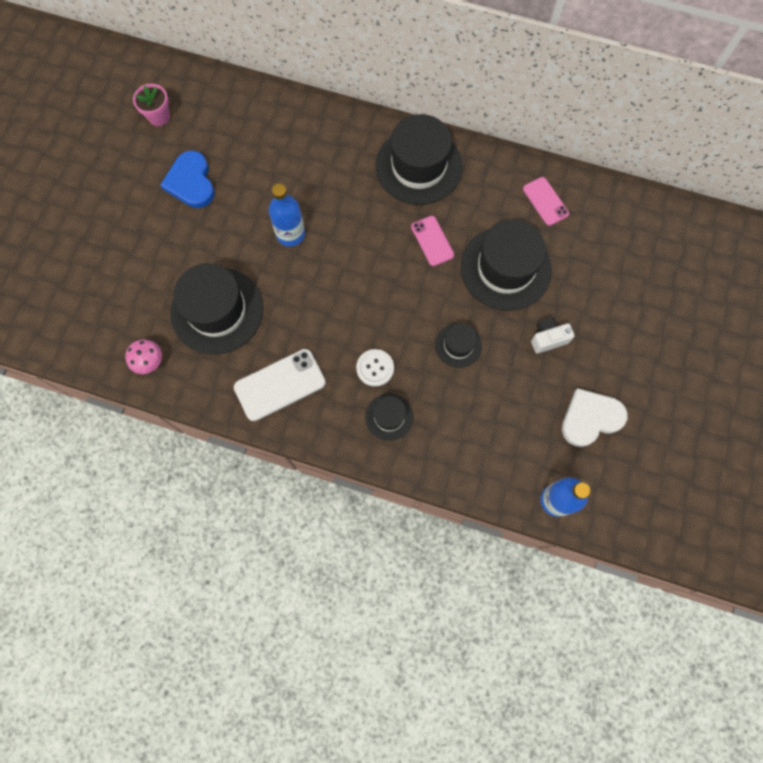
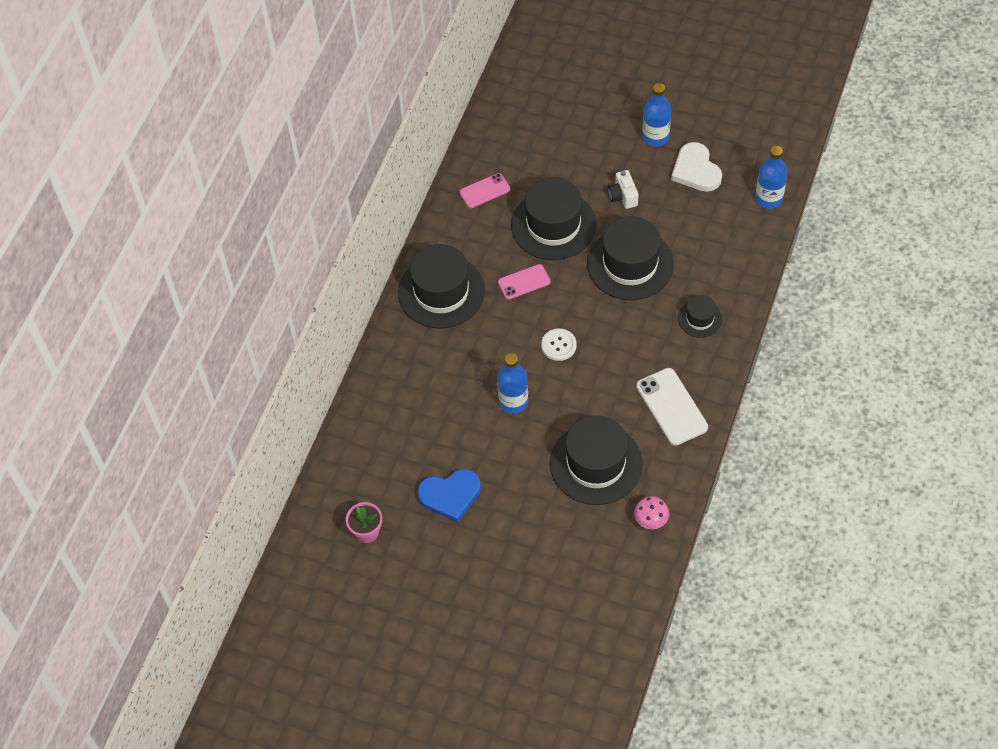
camera: 85 degrees left, 15 degrees down
white button [356,349,394,387] -> white button moved to [541,328,577,361]
black hat [435,323,482,368] -> black hat [587,216,674,300], size x2.00
none -> blue bottle [642,83,671,147]

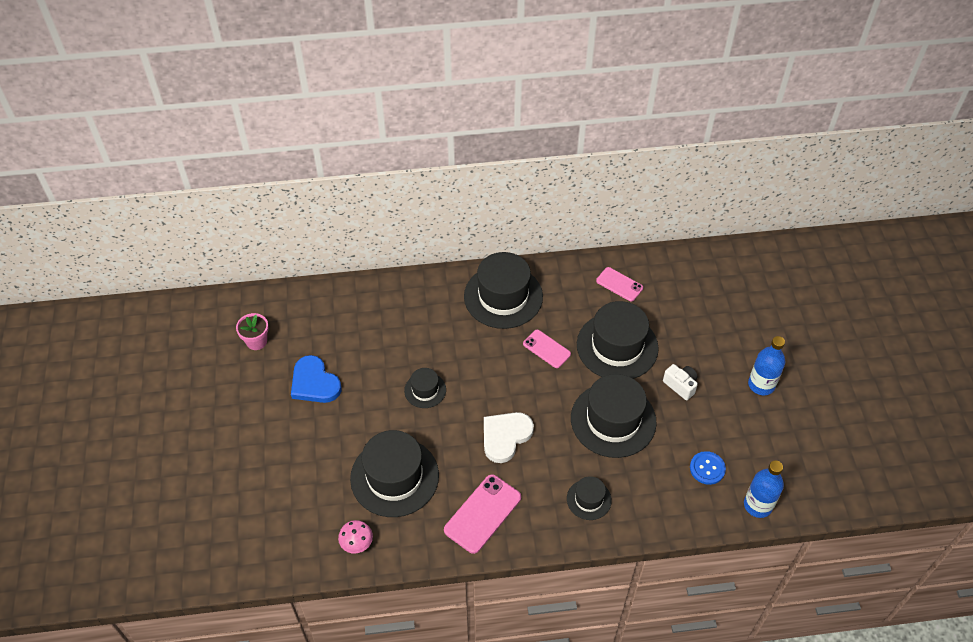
camera: 60 degrees right, 5 degrees down
blue bottle [497,353,528,414] -> black hat [404,368,446,408]
white button [541,328,577,361] -> none
white camera [608,170,639,209] -> white camera turned 90 degrees clockwise [663,364,698,400]
white phone [636,368,708,445] -> pink phone [444,475,521,554]
white heart [671,142,722,192] -> white heart moved to [484,412,534,463]
none -> blue button [690,451,726,485]

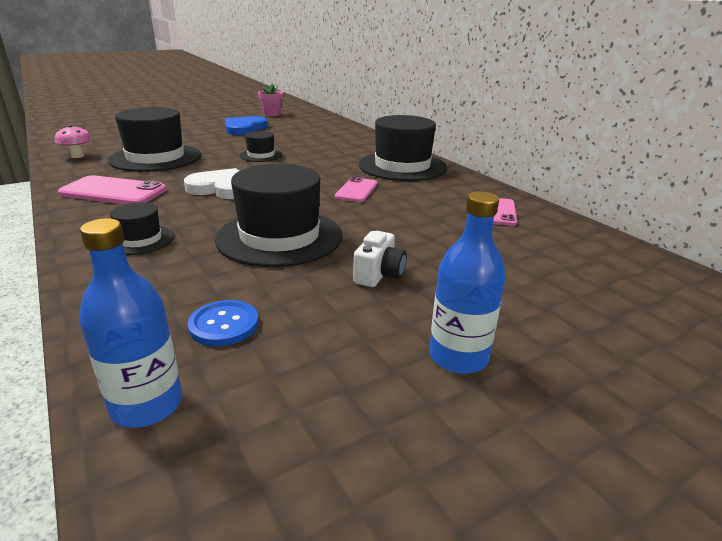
camera: 65 degrees right, 25 degrees down
black hat [577,301,659,379] -> none

